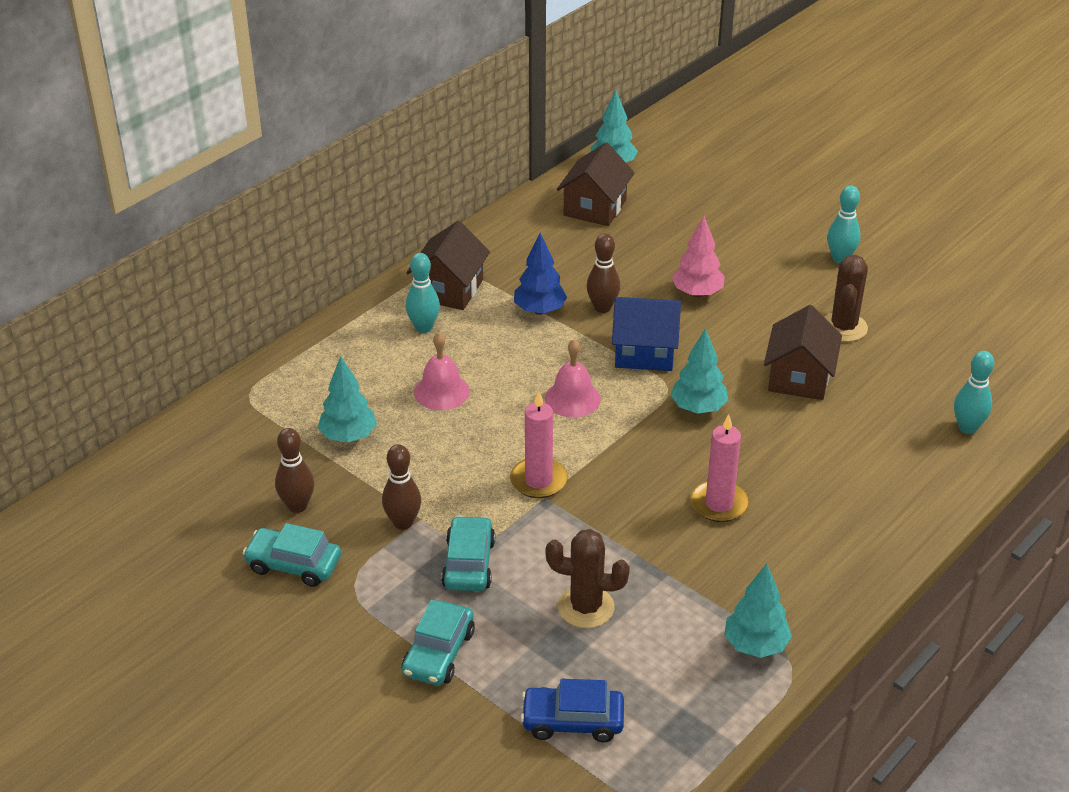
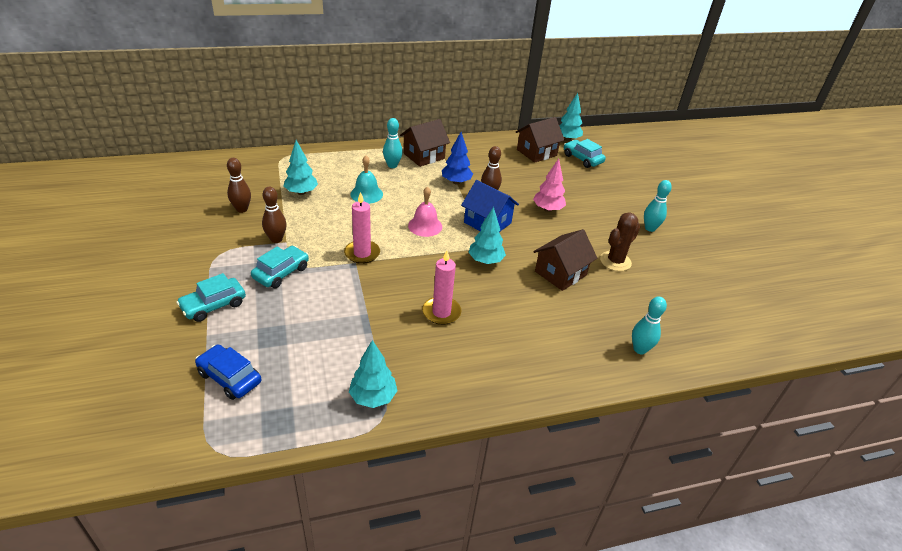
camera: 30 degrees right, 0 degrees up
turquoise car [243,523,341,587] -> turquoise car moved to [564,139,606,168]
pink bell [414,332,470,410] -> turquoise bell [350,156,383,204]
brown cactus [546,529,630,628] -> none

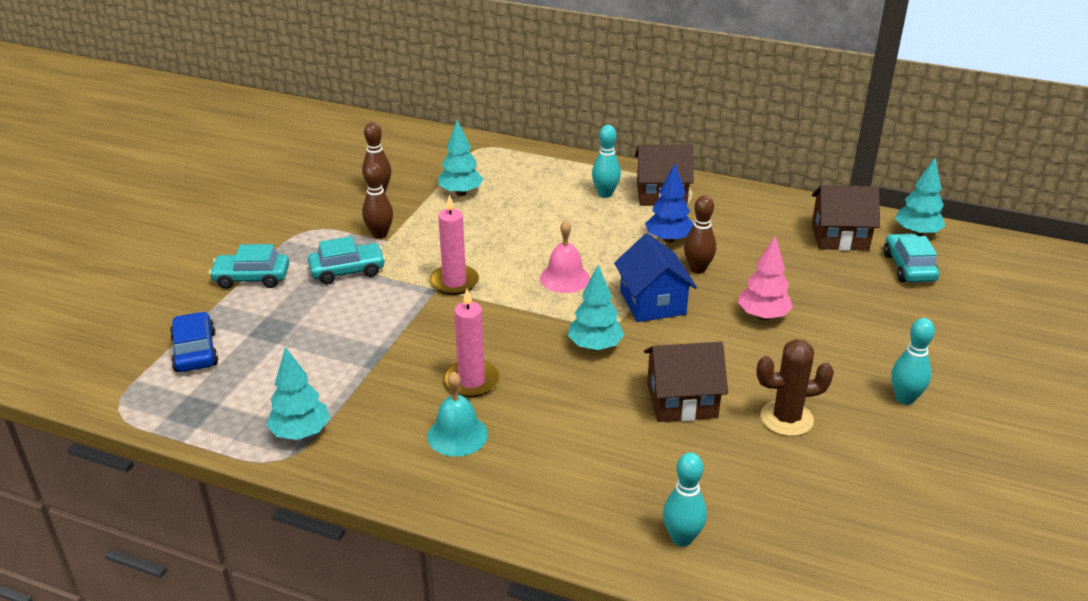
camera: 40 degrees right, 5 degrees down
turquoise bell [350,156,383,204] -> turquoise bell moved to [427,371,488,457]

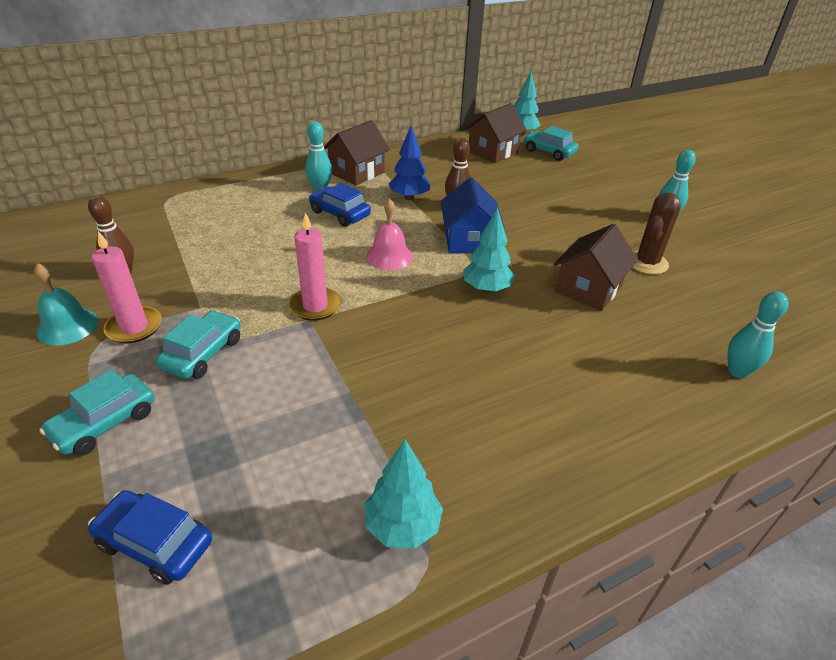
camera: 50 degrees left, 5 degrees up
brown bowling pin [362,163,393,239] -> none
turquoise bell [427,371,488,457] -> turquoise bell moved to [34,263,98,346]
turquoise tree [438,120,483,196] -> none
pink candle [444,289,499,397] -> pink candle moved to [92,231,162,343]
blue house [614,233,697,322] -> blue house turned 60 degrees clockwise [441,177,505,254]
pink tree [738,235,793,320] -> none
none -> blue car [309,183,371,227]

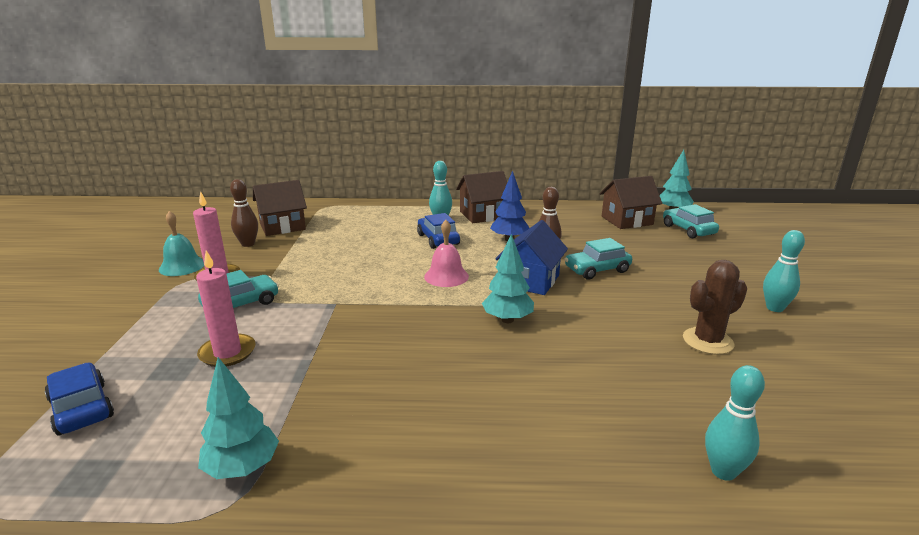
camera: 30 degrees right, 15 degrees down
turquoise car [39,370,155,456] -> turquoise car moved to [565,238,632,280]
pink candle [289,213,341,321] -> pink candle moved to [196,251,256,367]
brown house [554,224,638,311] -> brown house moved to [253,180,307,236]

